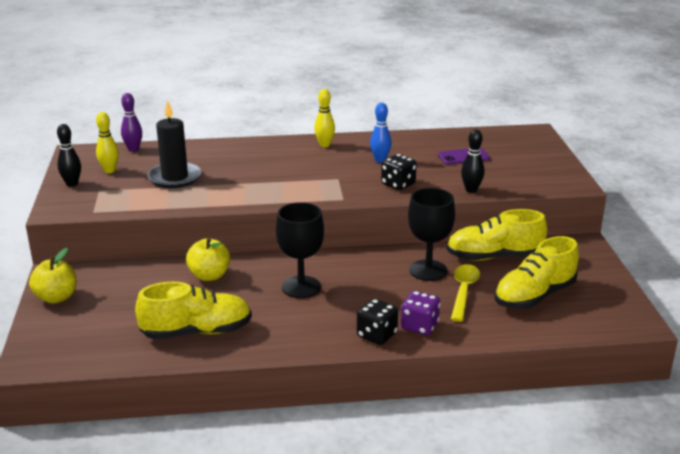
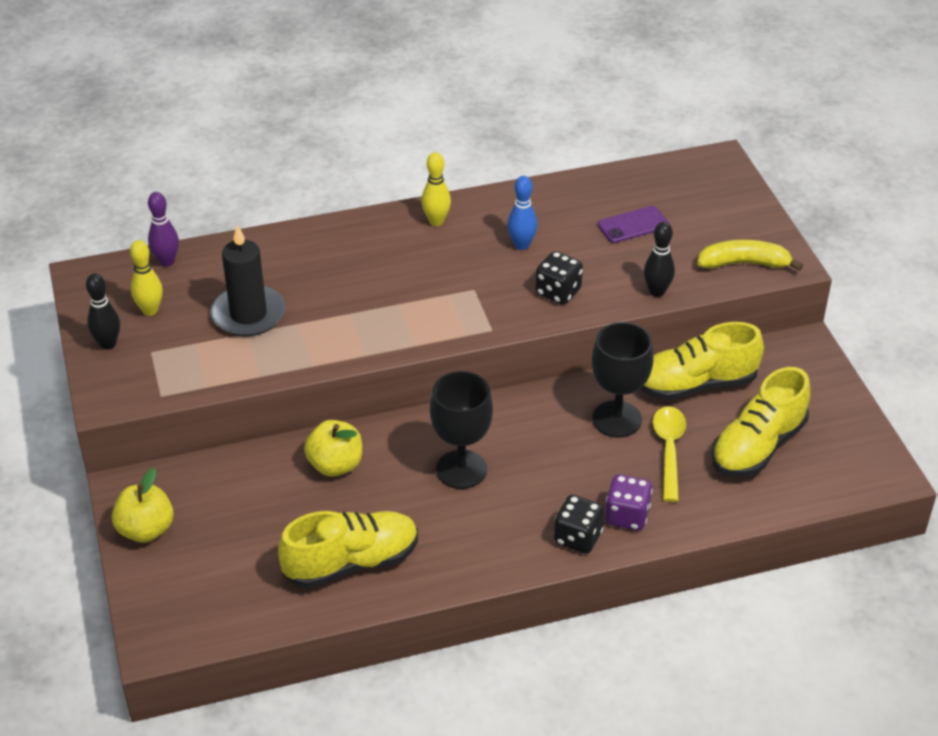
camera: 10 degrees left, 15 degrees up
none -> yellow banana [697,240,803,271]

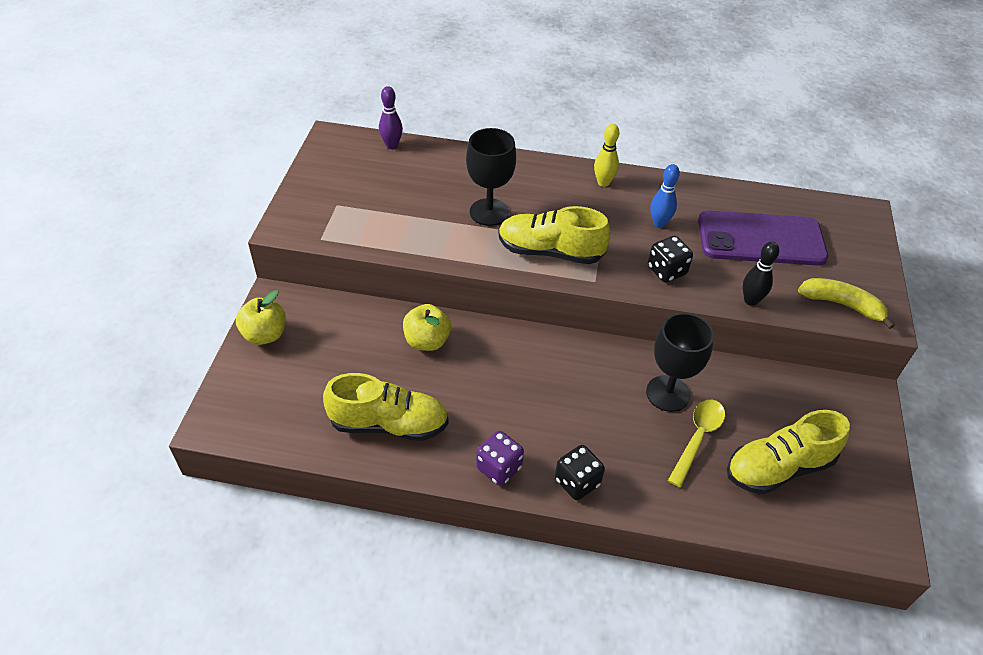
camera: 25 degrees right, 5 degrees up
black bowling pin [86,273,120,350] -> none
yellow bowling pin [130,240,163,316] -> none
black candle [210,224,286,336] -> none
black goblet [430,371,493,489] -> black goblet moved to [466,128,516,226]
purple phone [598,206,669,243] -> purple phone [698,211,828,266], size x2.10
purple dice [605,474,653,530] -> purple dice moved to [476,431,524,486]
yellow shoe [641,322,764,400] -> yellow shoe moved to [498,206,611,264]

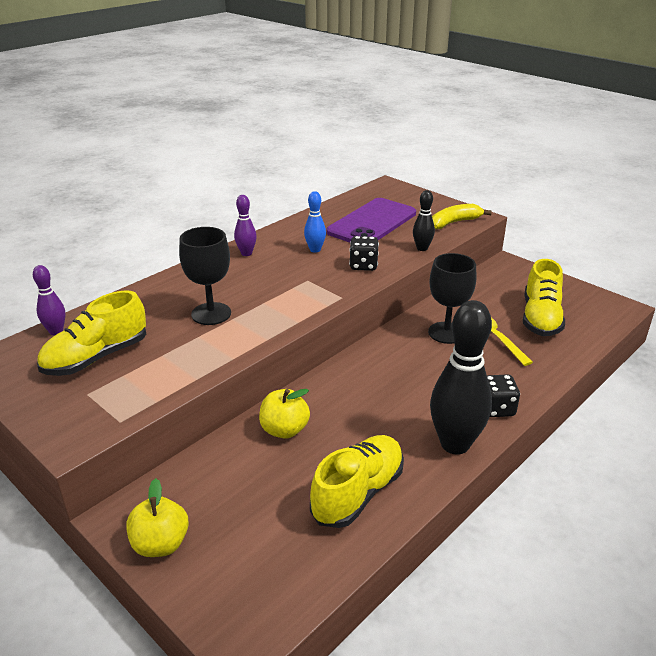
camera: 55 degrees left, 15 degrees down
purple dice [476,431,524,486] -> black bowling pin [430,300,492,455]
yellow shoe [498,206,611,264] -> yellow shoe moved to [37,290,146,376]
yellow bowling pin [594,124,620,187] -> purple bowling pin [234,195,257,256]

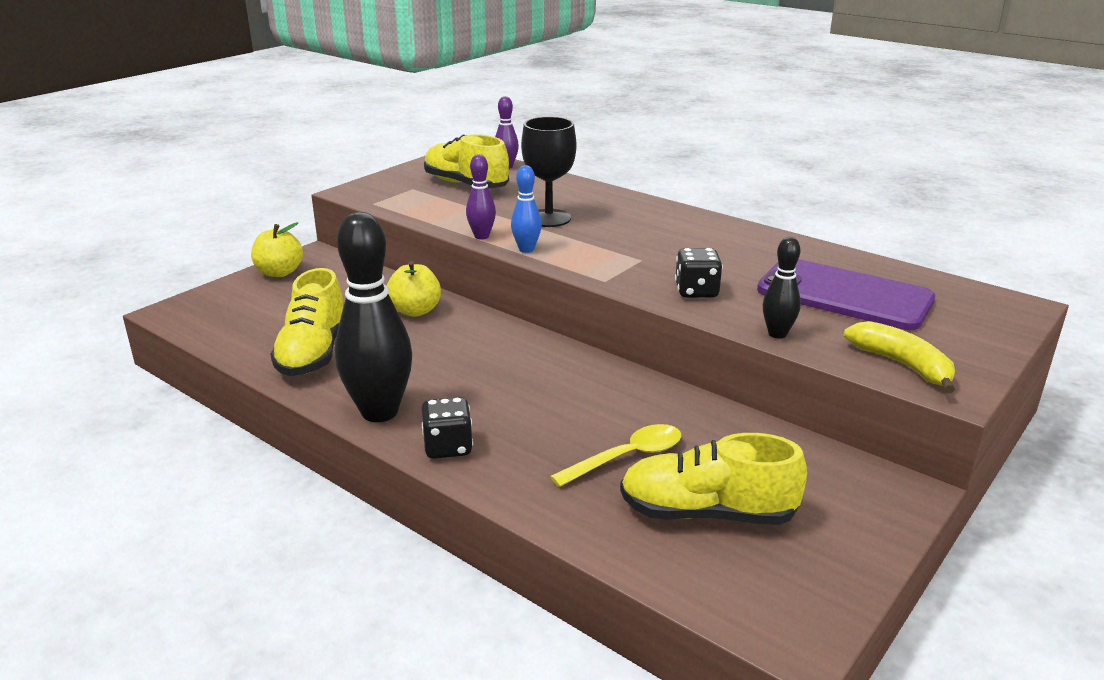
camera: 85 degrees right, 5 degrees down
purple bowling pin [234,195,257,256] -> purple bowling pin moved to [466,154,496,239]
blue bowling pin [304,191,326,253] -> blue bowling pin moved to [511,165,542,253]
yellow shoe [310,435,404,528] -> yellow shoe turned 60 degrees clockwise [270,268,343,376]
black goblet [428,253,477,344] -> none

